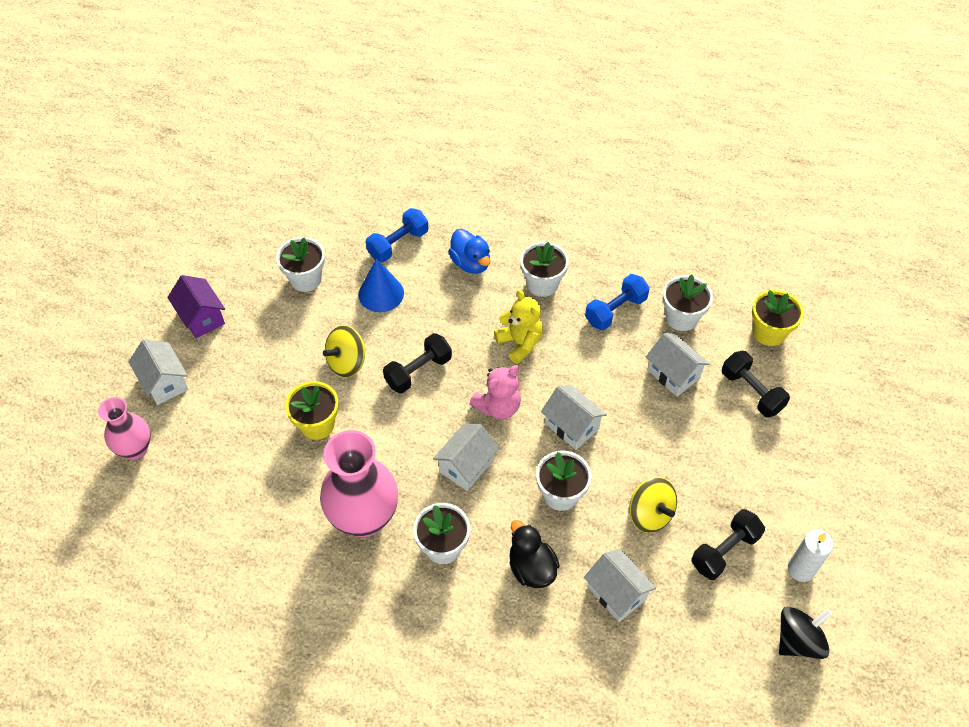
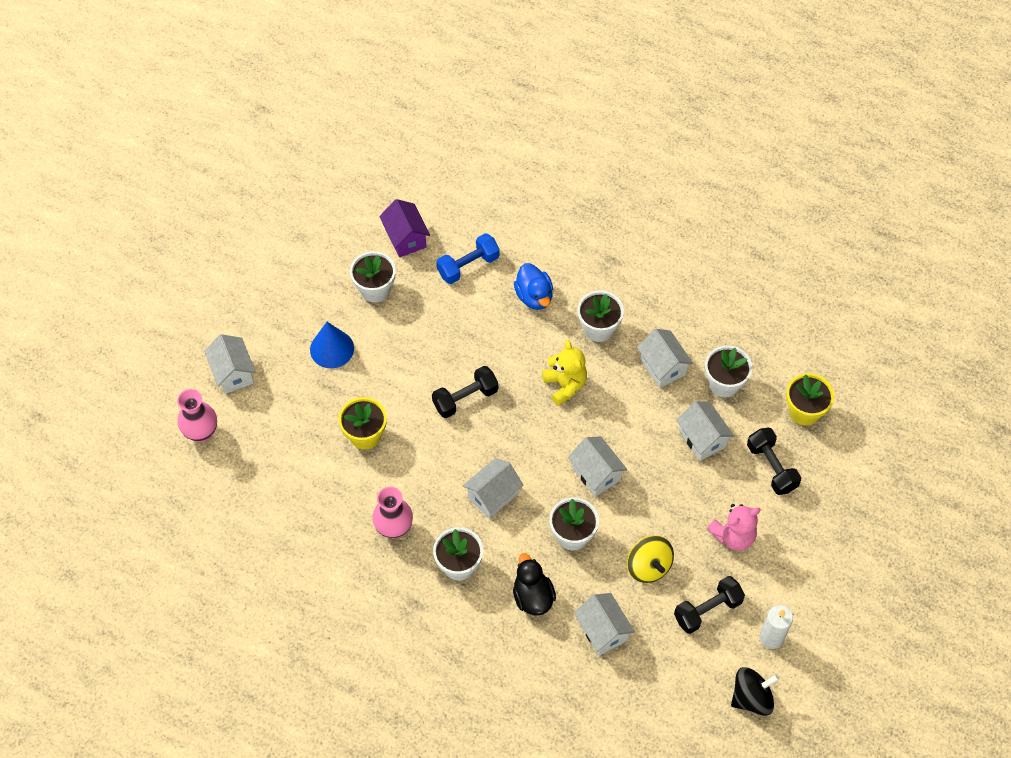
camera: 10 degrees right, 5 degrees up
purple house [167,275,225,338] -> purple house moved to [379,199,430,257]
pink vase [320,430,398,537] -> pink vase [372,487,413,538], size x0.60
yellow spinning top [323,325,366,378] -> none
blue cone [359,258,404,312] -> blue cone moved to [310,322,354,368]
pink teddy bear [470,365,521,419] -> pink teddy bear moved to [707,504,761,550]
blue dumbbell [585,274,650,330] -> white house [637,329,693,388]

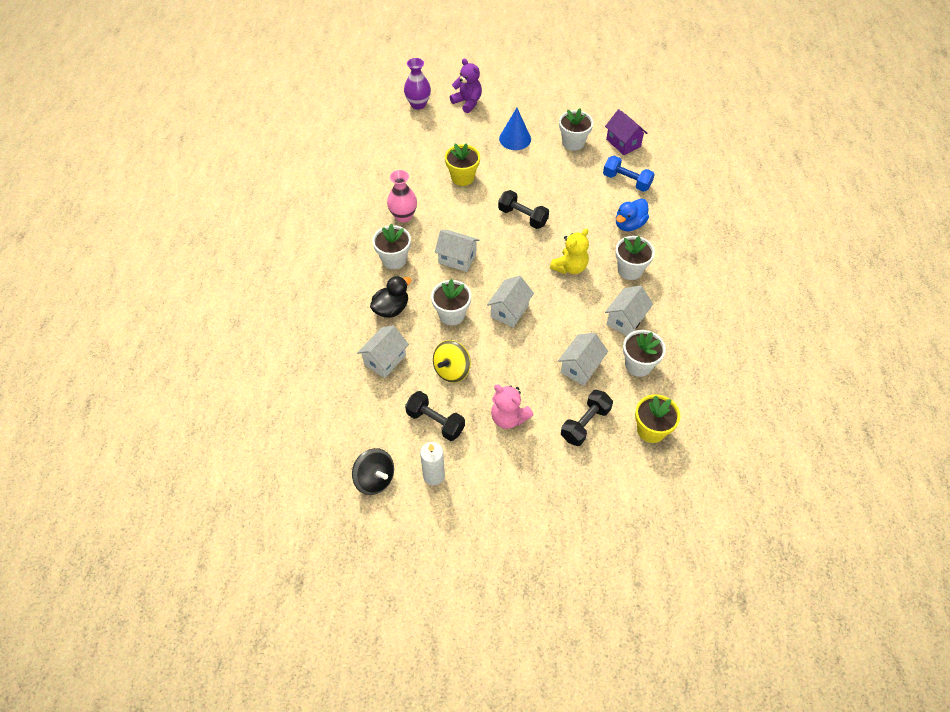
camera: 65 degrees right, 5 degrees down
pink vase [177,389,217,442] -> purple vase [404,58,431,110]
white house [204,334,256,394] -> purple teddy bear [450,58,482,113]
purple house [379,199,430,257] -> purple house turned 75 degrees counterclockwise [605,109,647,155]

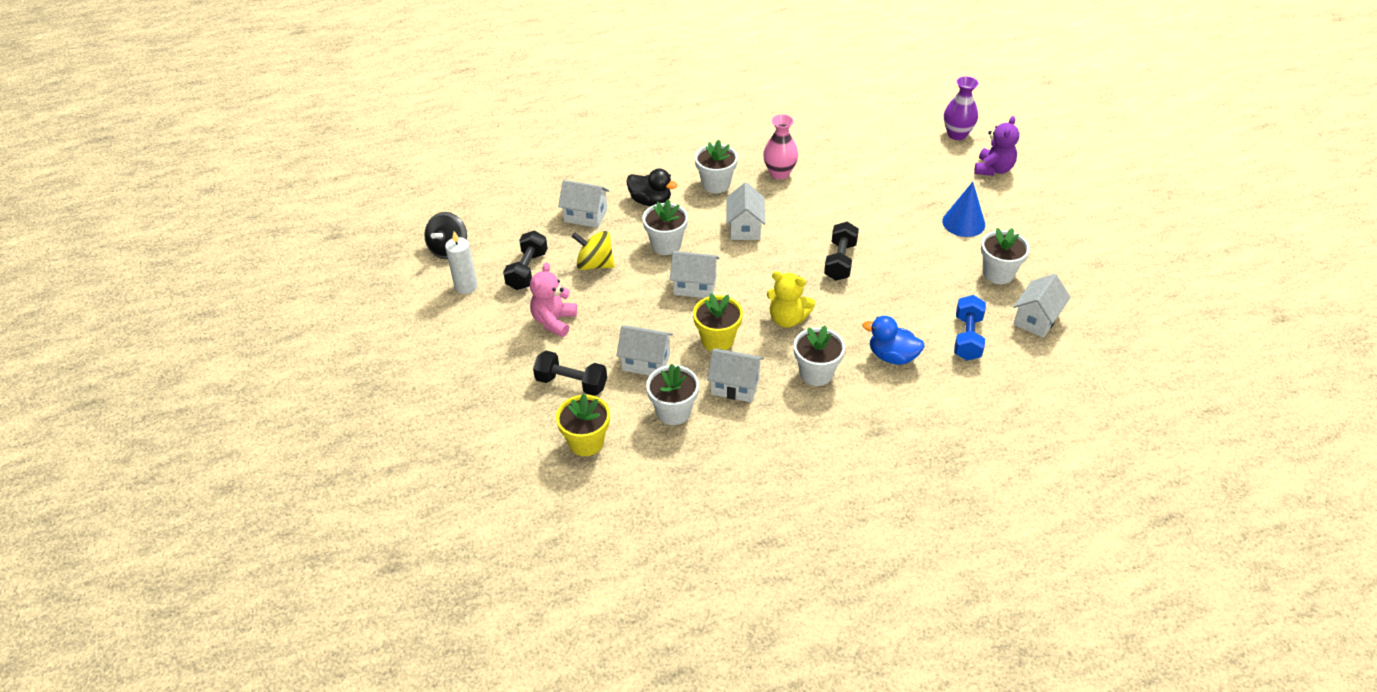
camera: 70 degrees right, 10 degrees down
yellow flower pot [445,143,480,186] -> yellow flower pot moved to [693,293,743,351]
purple house [605,109,647,155] -> white house [1013,274,1070,338]

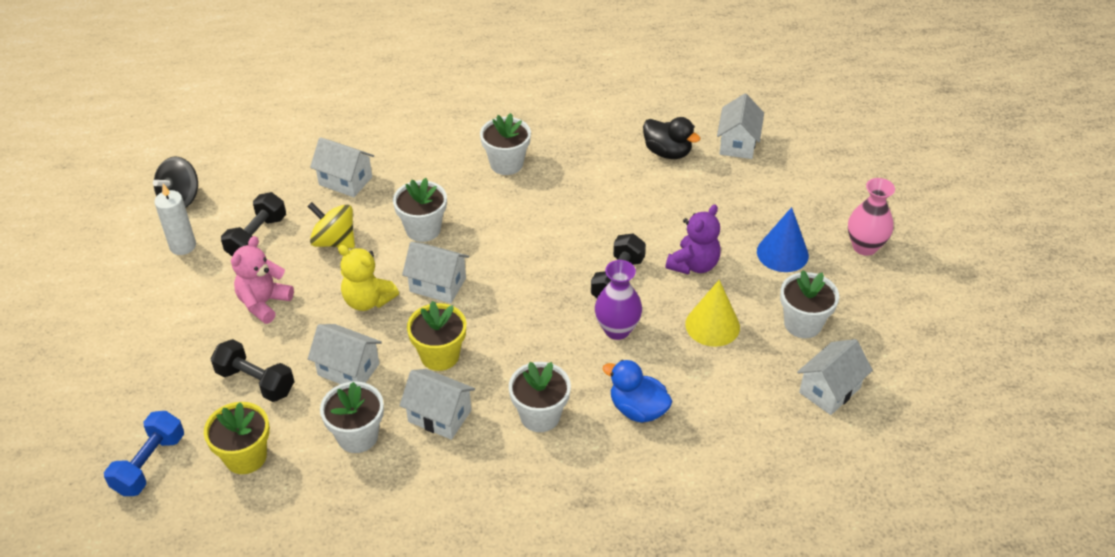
camera: 10 degrees right, 0 degrees up
black duck [626,169,677,206] -> black duck moved to [643,117,701,159]
white house [726,182,765,240] -> white house moved to [717,94,764,159]
pink vase [763,114,798,179] -> pink vase moved to [848,178,895,256]
yellow teddy bear [767,271,815,328] -> yellow teddy bear moved to [338,245,399,311]
purple vase [944,77,978,140] -> purple vase moved to [595,260,642,340]
blue dumbbell [954,295,986,361] -> blue dumbbell moved to [104,411,184,496]
purple teddy bear [974,116,1019,176] -> purple teddy bear moved to [666,204,721,275]
none -> yellow cone [685,280,740,347]

